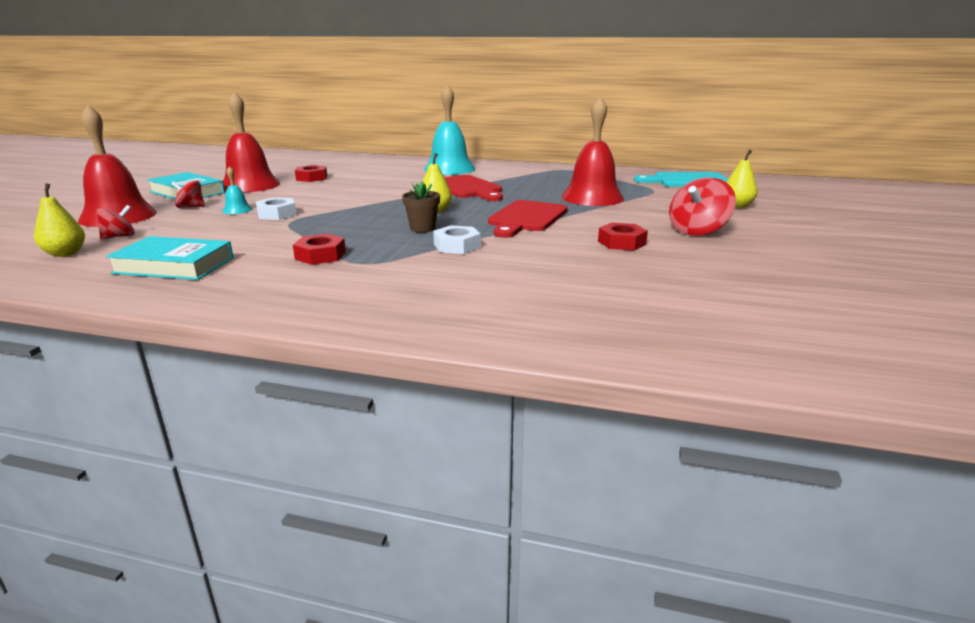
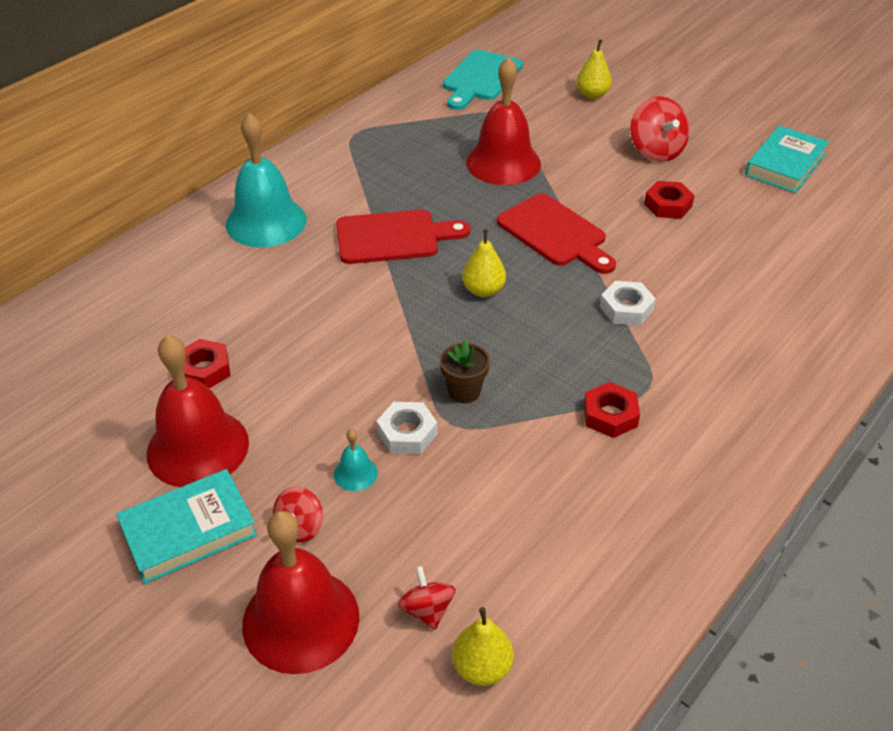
camera: 65 degrees left, 20 degrees up
turquoise book [106,236,234,280] -> turquoise book moved to [745,125,829,193]
brown flower pot [402,181,440,233] -> brown flower pot moved to [440,340,490,403]

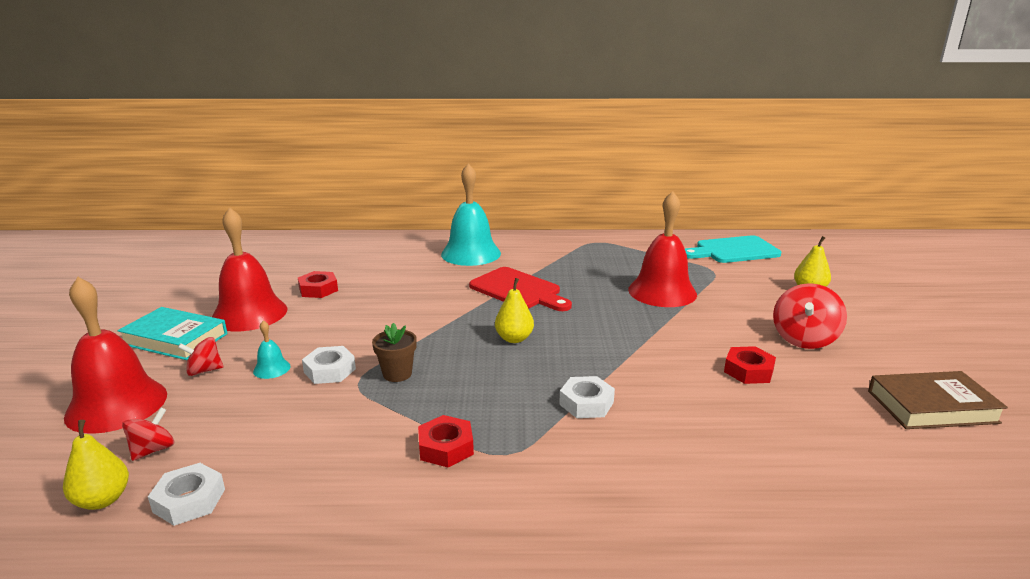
camera: 50 degrees right, 20 degrees down
red cutting board [497,194,616,274] -> none
turquoise book [745,125,829,193] -> brown book [868,371,1008,429]
none -> white nut [148,463,225,526]

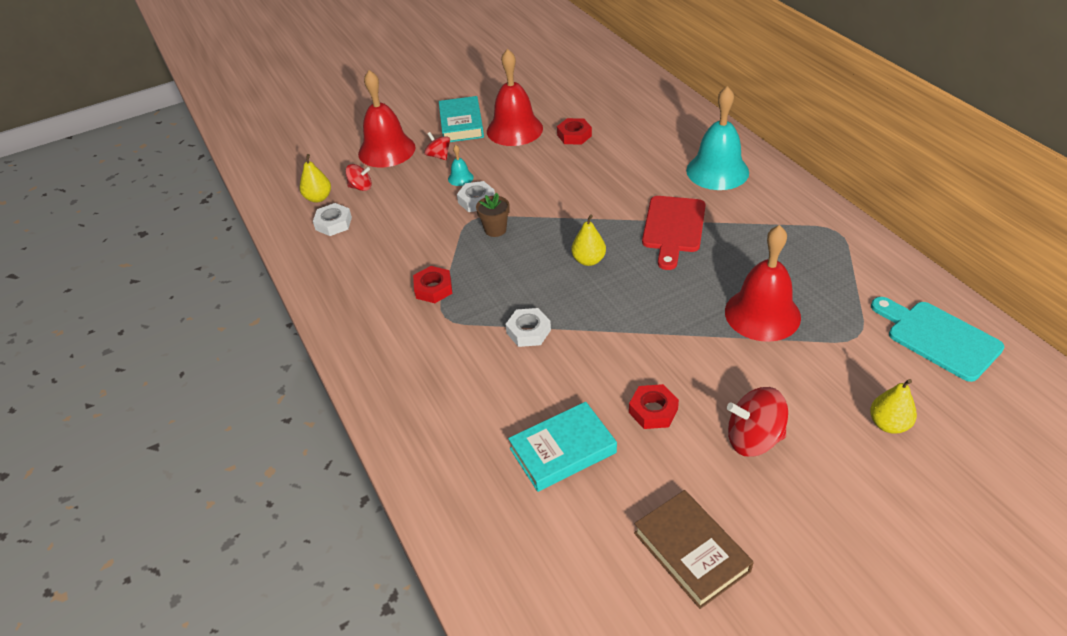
camera: 65 degrees right, 20 degrees up
none -> turquoise book [508,402,617,492]

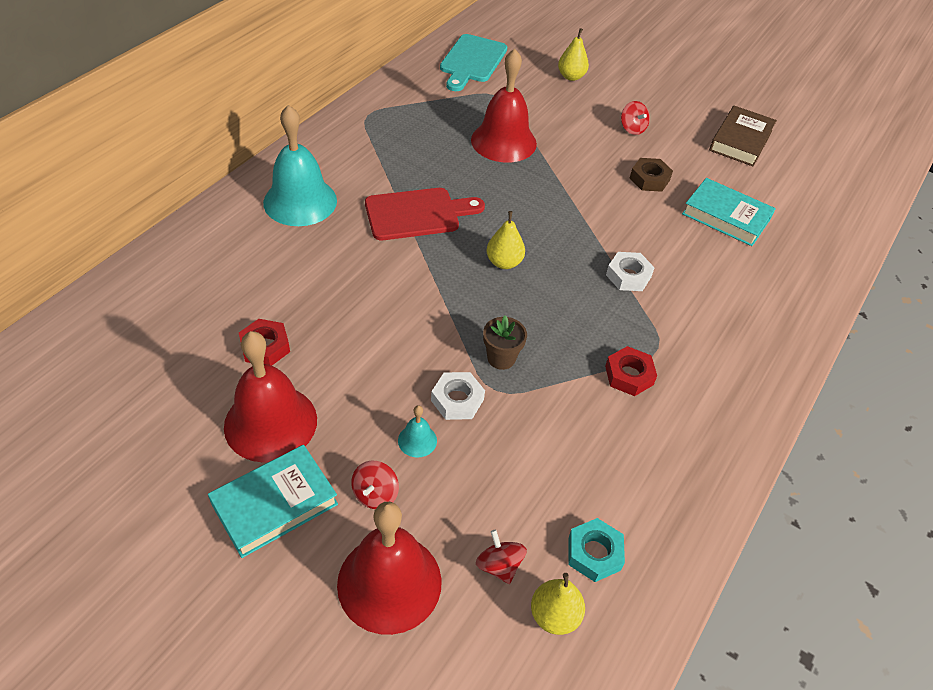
camera: 125 degrees left, 5 degrees up
white nut [313,203,352,236] -> turquoise nut [568,518,625,582]
red nut [629,384,679,429] -> brown nut [630,158,673,192]
red spinning top [727,387,788,457] -> red spinning top [621,101,650,135], size x0.59

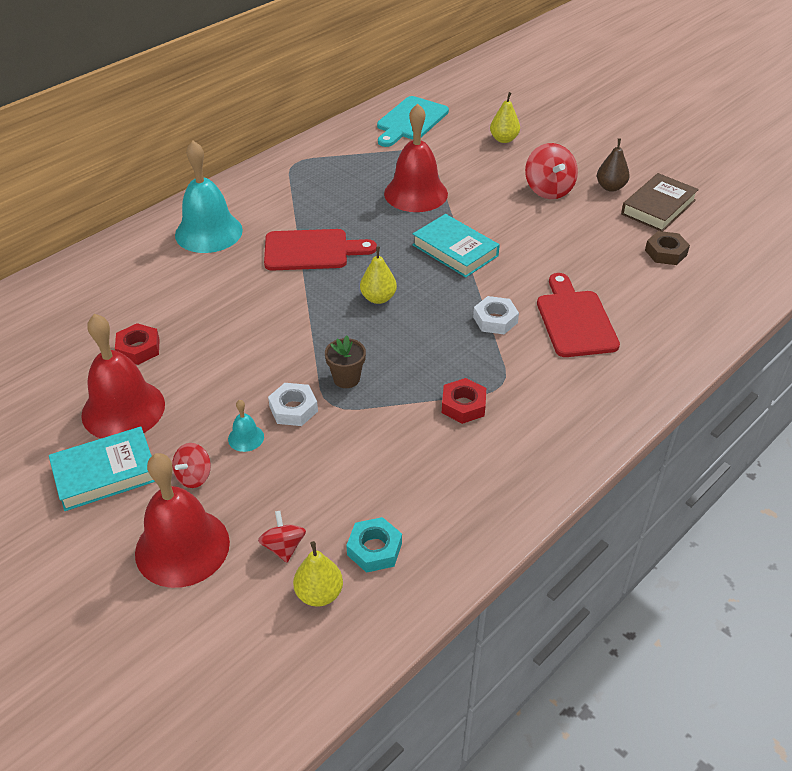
camera: 15 degrees right, 5 degrees down
red spinning top [621,101,650,135] -> red spinning top [525,143,578,199], size x1.68
brown nut [630,158,673,192] -> brown nut moved to [645,231,690,265]
turquoise book [682,178,776,246] -> turquoise book moved to [412,214,500,277]
none -> red cutting board [537,273,620,357]
none -> brown pear [597,138,630,192]

